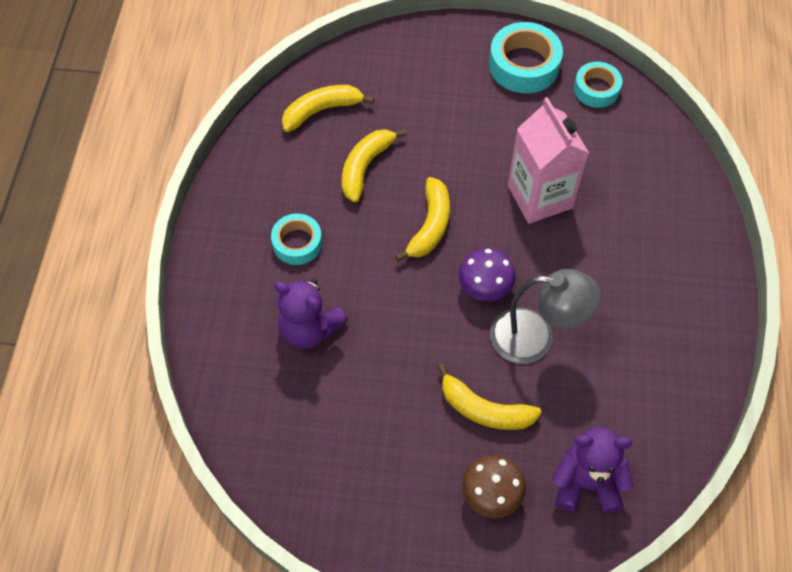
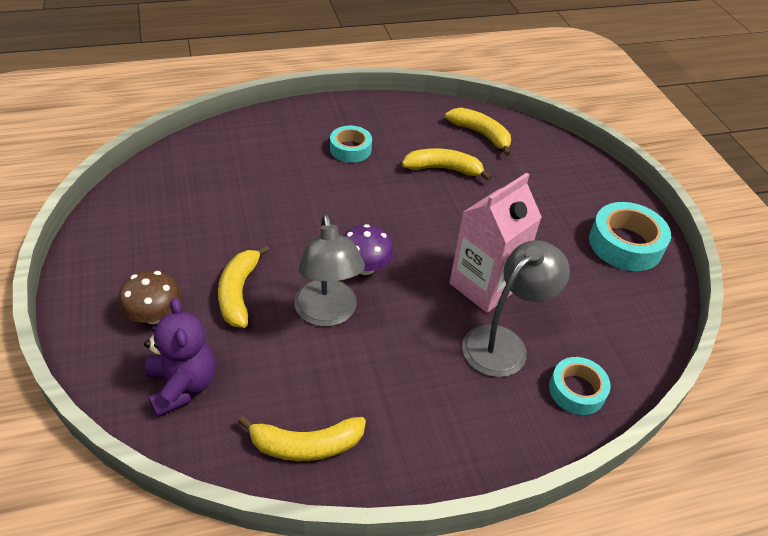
camera: 65 degrees right, 15 degrees down
purple teddy bear [274,279,348,349] -> none
yellow banana [395,177,450,262] -> yellow banana moved to [238,416,366,461]
turquoise tape [574,62,622,108] -> turquoise tape moved to [549,357,611,415]
none -> grey lamp [462,240,570,377]

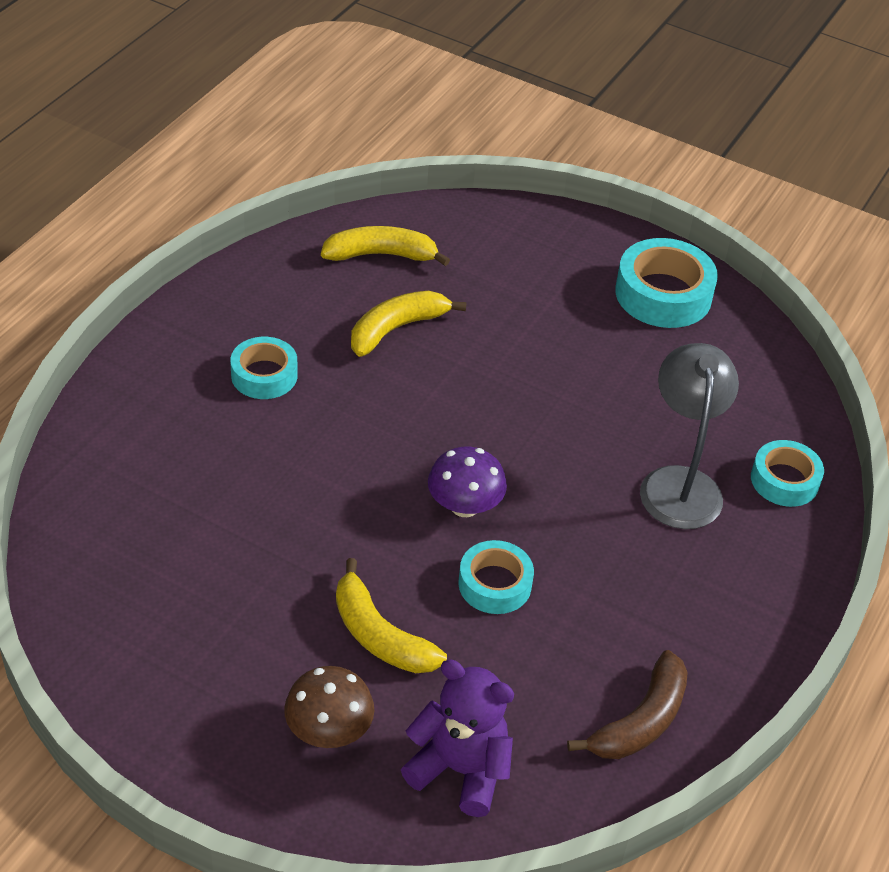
camera: 45 degrees left, 0 degrees up
yellow banana [238,416,366,461] -> brown banana [567,650,688,759]
grey lamp [294,214,365,327] -> turquoise tape [458,540,534,614]
pink carton [450,173,542,313] -> none

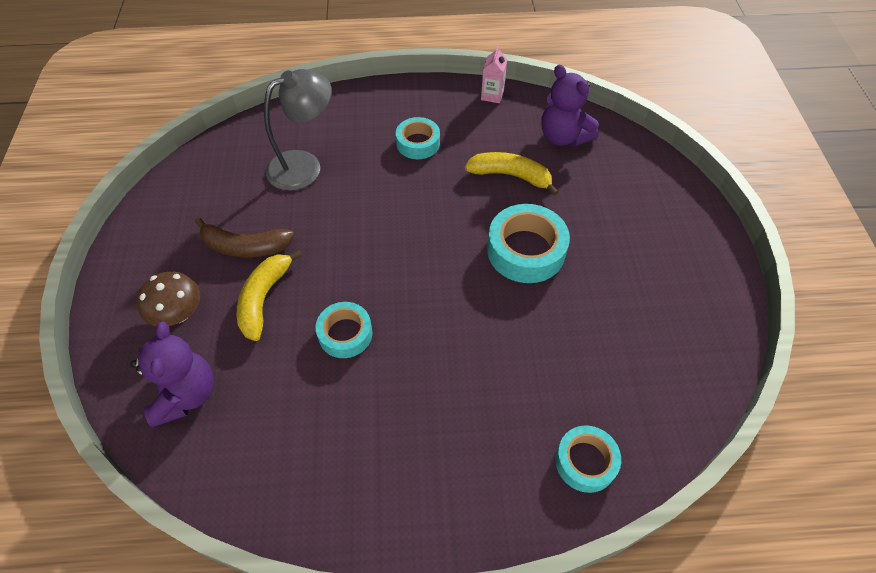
camera: 60 degrees right, 10 degrees up
yellow banana [321,226,450,266] -> purple teddy bear [541,65,599,146]
purple mushroom [428,447,507,517] -> none
brown banana [567,650,688,759] -> brown banana moved to [195,217,294,258]
turquoise tape [615,238,718,328] -> turquoise tape moved to [487,204,570,283]
grey lamp [640,343,739,529] -> grey lamp moved to [264,69,332,191]
none -> pink carton [481,46,507,103]

